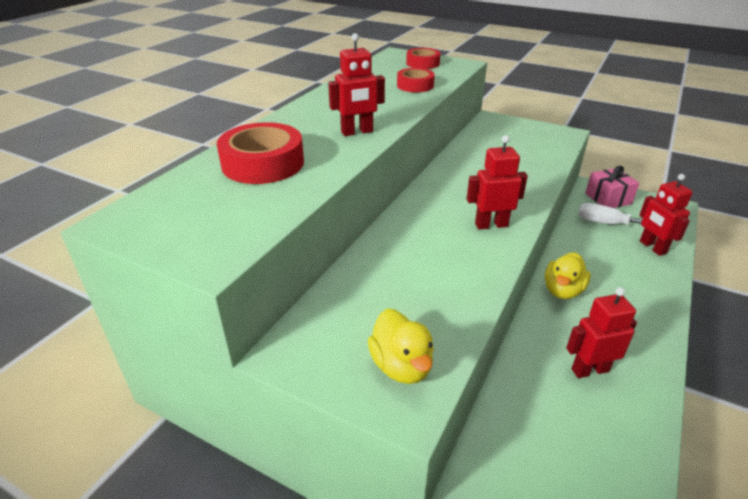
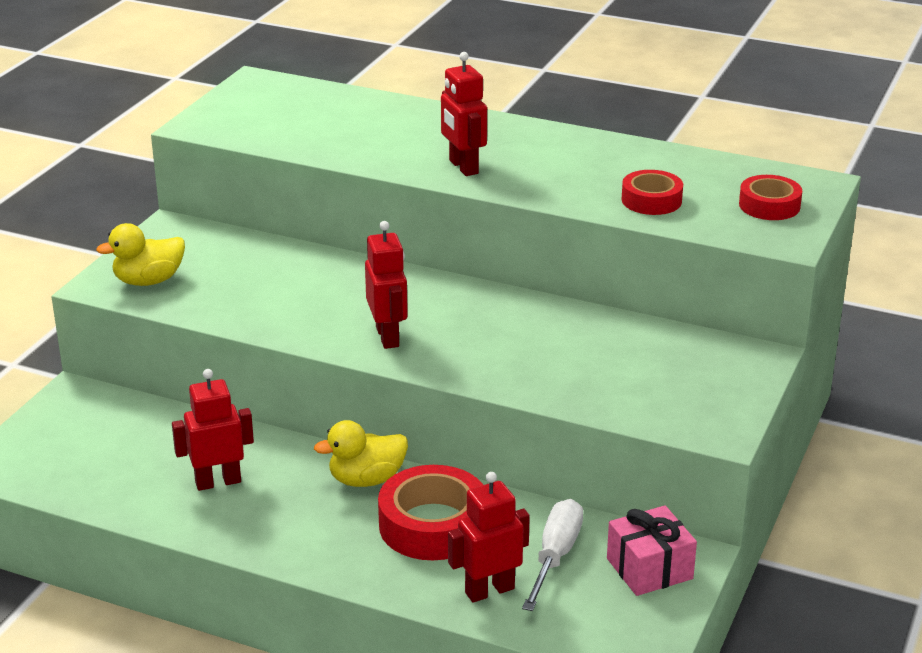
camera: 85 degrees right, 5 degrees down
red tape [217,122,304,184] -> red tape moved to [378,465,483,560]
yellow duck [545,252,591,299] -> yellow duck turned 45 degrees counterclockwise [314,420,408,487]
red robot [566,287,637,378] -> red robot turned 90 degrees counterclockwise [172,369,254,491]

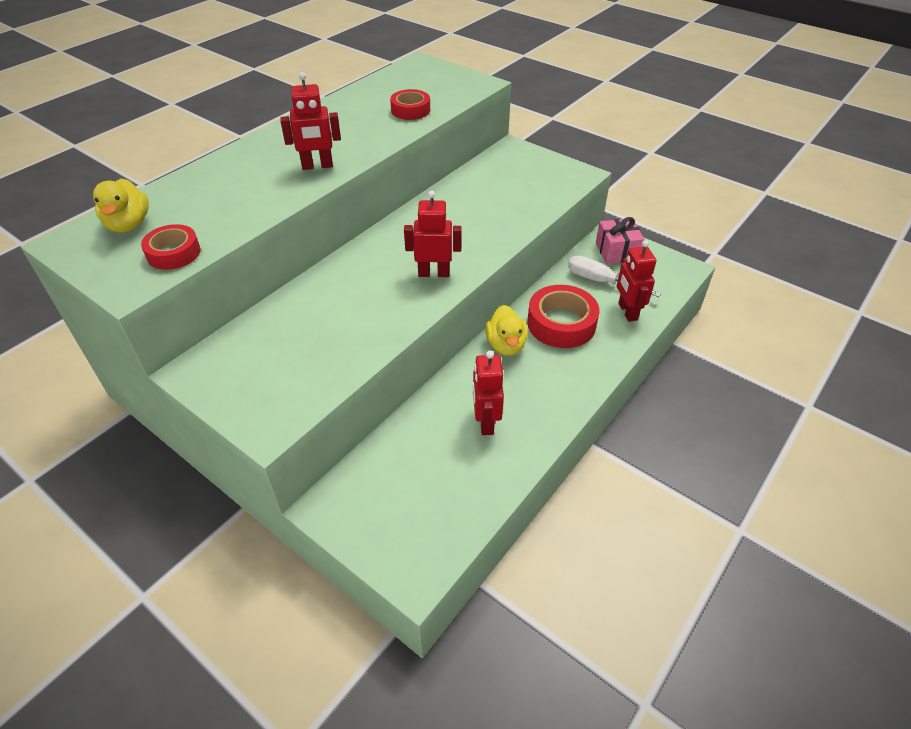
camera: 75 degrees left, 15 degrees up
yellow duck [96,223,185,286] -> yellow duck moved to [93,178,149,233]
red tape [739,175,802,220] -> red tape moved to [141,224,200,270]

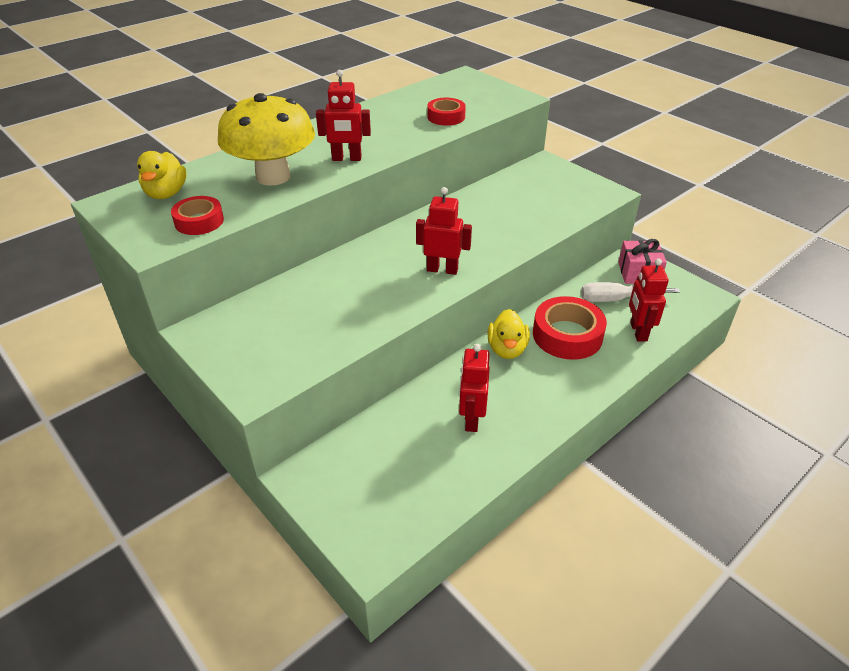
camera: 10 degrees right, 5 degrees down
white screwdriver [568,255,661,297] -> white screwdriver turned 45 degrees counterclockwise [581,282,680,302]
none -> yellow mushroom [218,93,315,186]

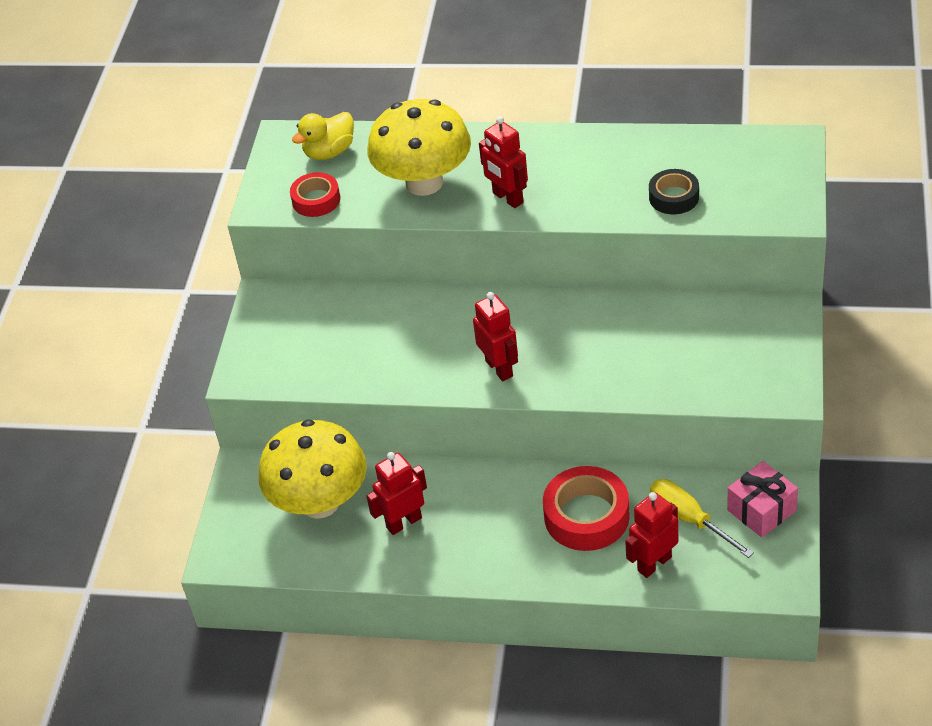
camera: 55 degrees right, 5 degrees up
red tape [427,98,466,126] -> black tape [649,169,699,214]
yellow duck [487,309,530,359] -> none
white screwdriver [581,282,680,302] -> yellow screwdriver [650,479,754,558]
none -> yellow mushroom [258,419,367,519]

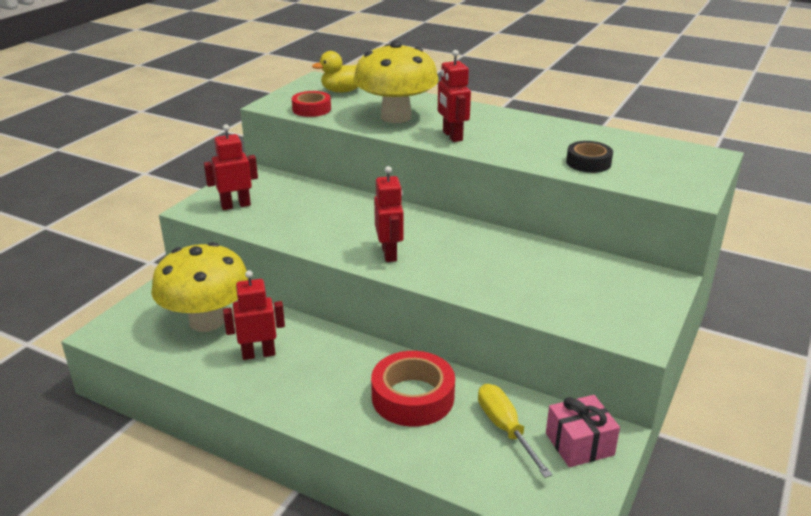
camera: 15 degrees right, 15 degrees down
red robot [625,492,678,578] -> red robot moved to [204,124,258,210]

